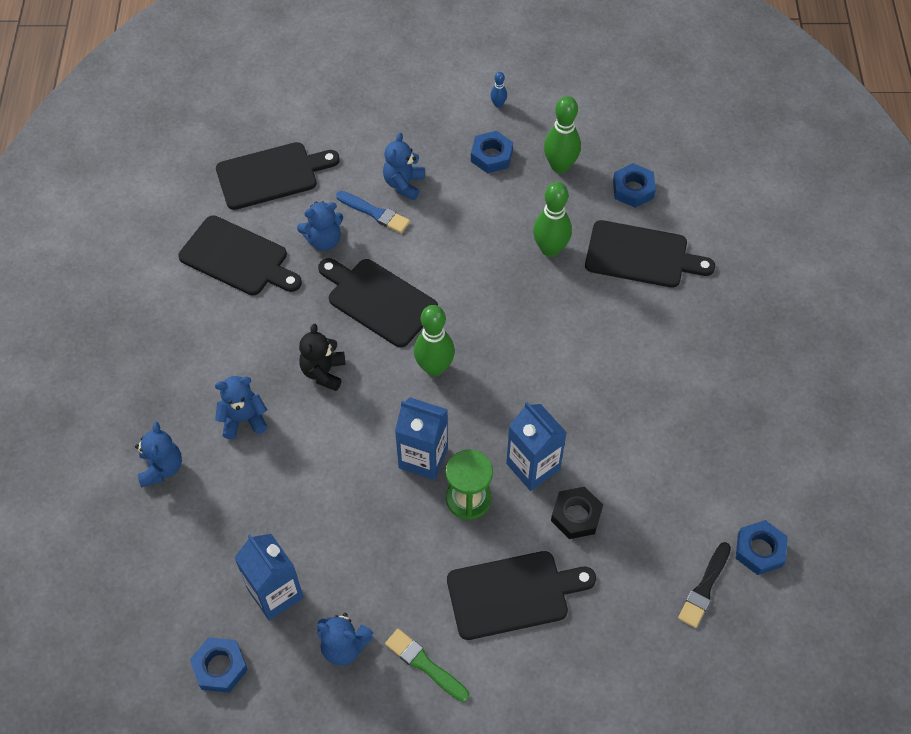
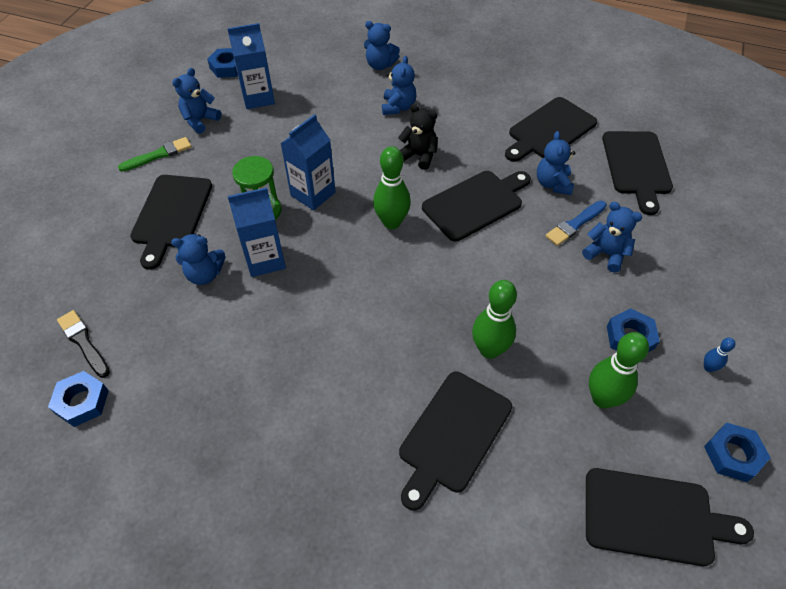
camera: 110 degrees right, 5 degrees down
black nut [551,487,603,539] -> blue teddy bear [171,233,226,285]
blue nut [613,163,656,208] -> blue nut moved to [704,423,771,482]
none -> black cutting board [586,468,754,566]

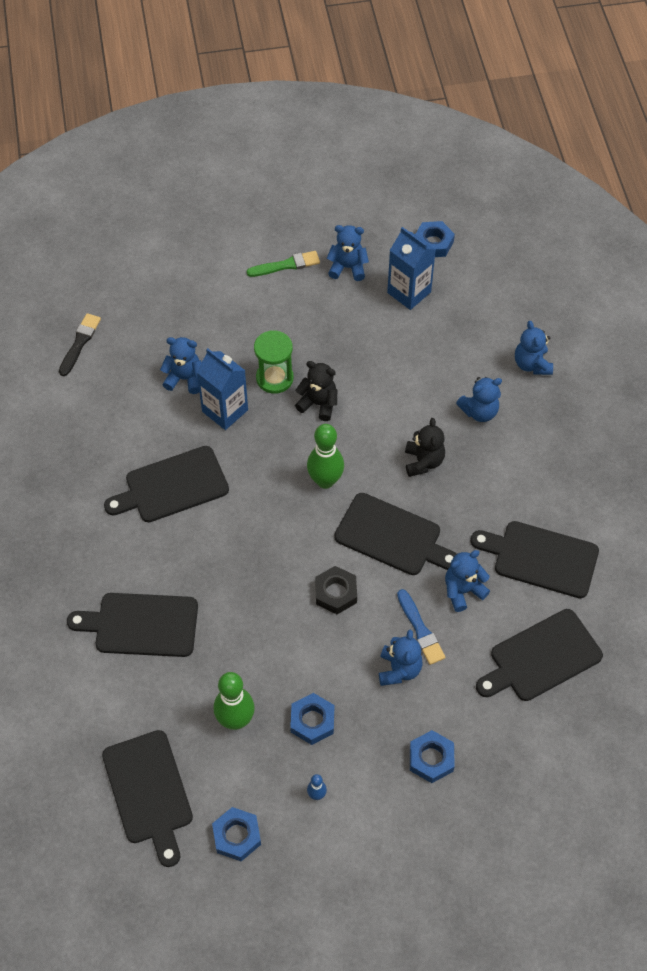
camera: 60 degrees right, 5 degrees up
blue nut [48,371,109,427] -> blue nut moved to [410,730,455,783]
green brush [118,137,192,172] -> green brush turned 45 degrees counterclockwise [247,251,320,277]
black cutting board [130,175,212,270] -> black cutting board moved to [104,446,229,522]
blue teddy bear [171,233,226,285] -> blue teddy bear turned 135 degrees clockwise [160,337,202,394]
blue carton [280,114,336,211] -> black teddy bear [295,361,337,421]
green bowling pin [472,280,517,359] -> none
blue brush [546,200,607,246] -> blue brush turned 135 degrees counterclockwise [397,589,445,665]
none -> black nut [315,566,357,614]

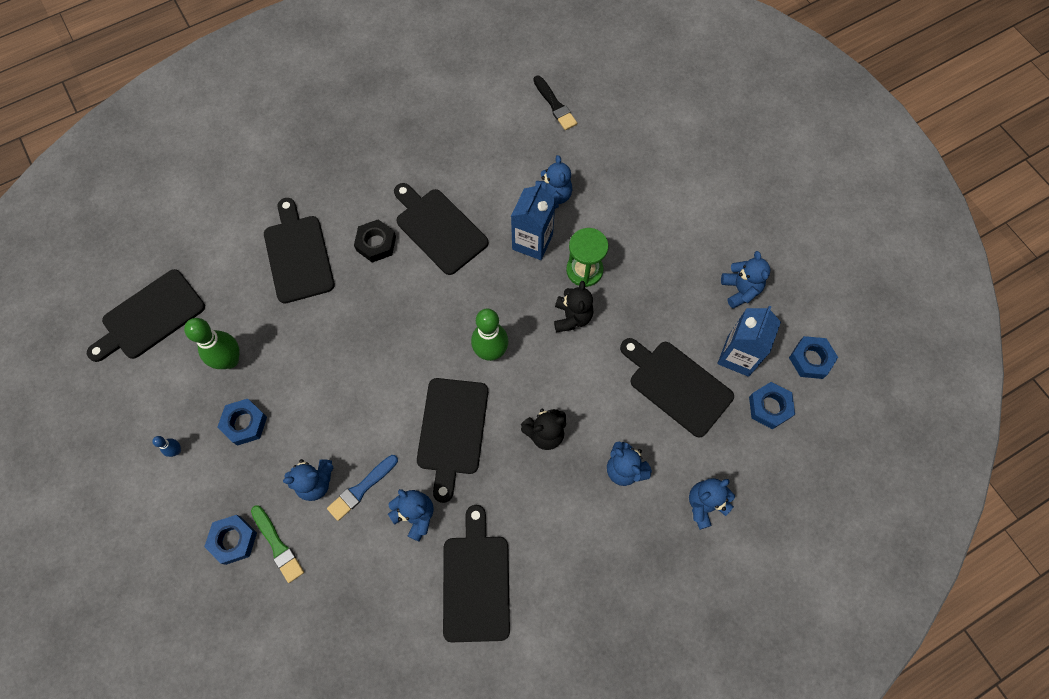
camera: 70 degrees right, 10 degrees up
black brush [59,313,101,376] -> black brush turned 60 degrees clockwise [534,75,577,130]
blue nut [212,807,261,861] -> blue nut moved to [749,382,795,429]
green brush [247,251,320,277] -> green brush moved to [251,505,304,583]
black nut [315,566,357,614] -> black nut moved to [354,219,396,263]
black cutting board [476,609,603,701] -> black cutting board moved to [620,338,734,437]

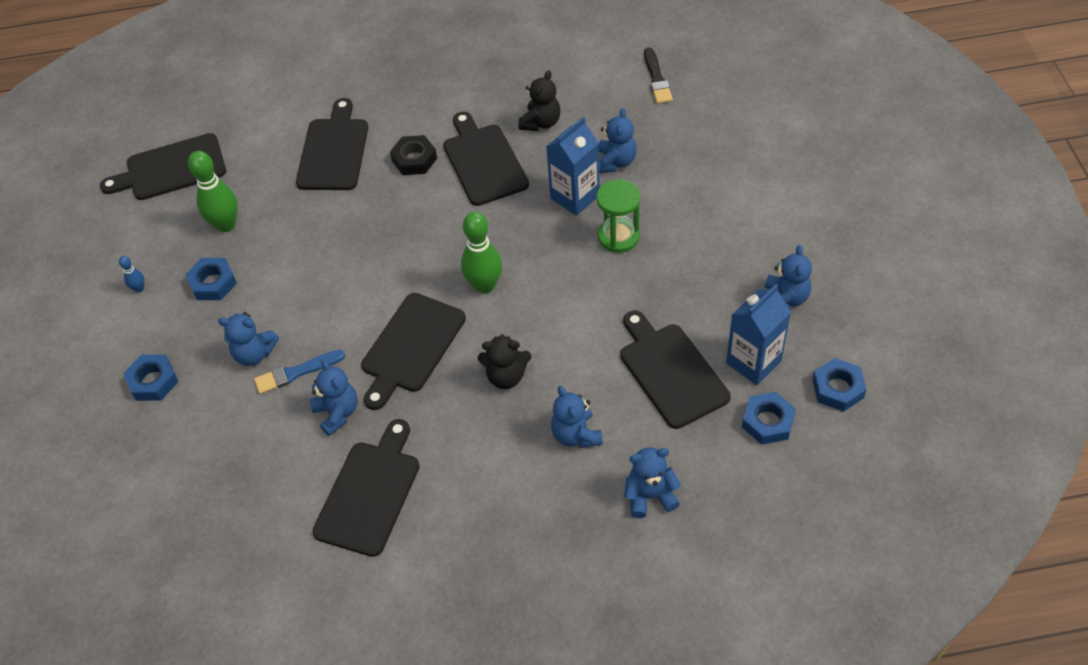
camera: 25 degrees right, 15 degrees down
green brush [251,505,304,583] -> none
black teddy bear [554,281,594,333] -> black teddy bear moved to [518,70,560,131]

